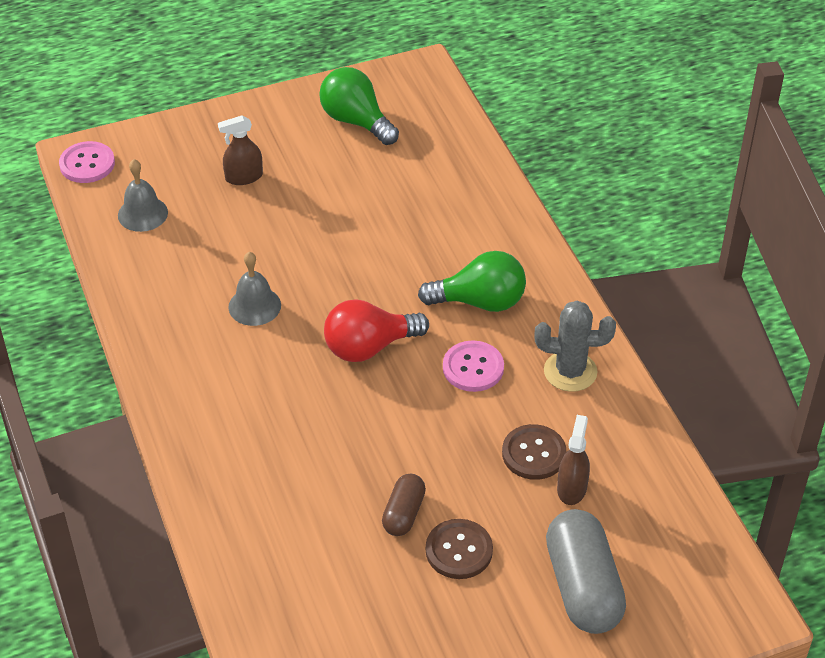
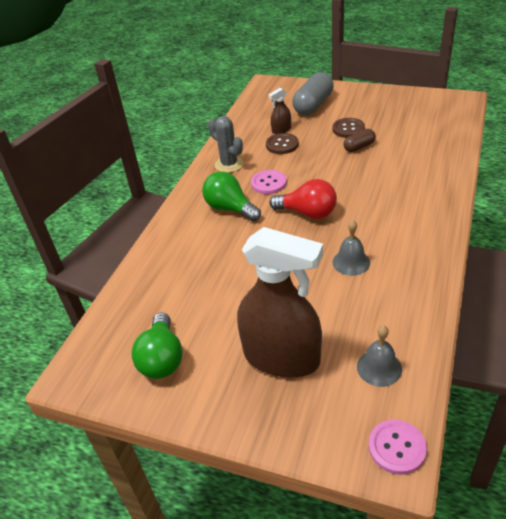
camera: 135 degrees left, 5 degrees down
brown spray bottle [218,115,263,185] -> brown spray bottle [237,227,323,378], size x2.37

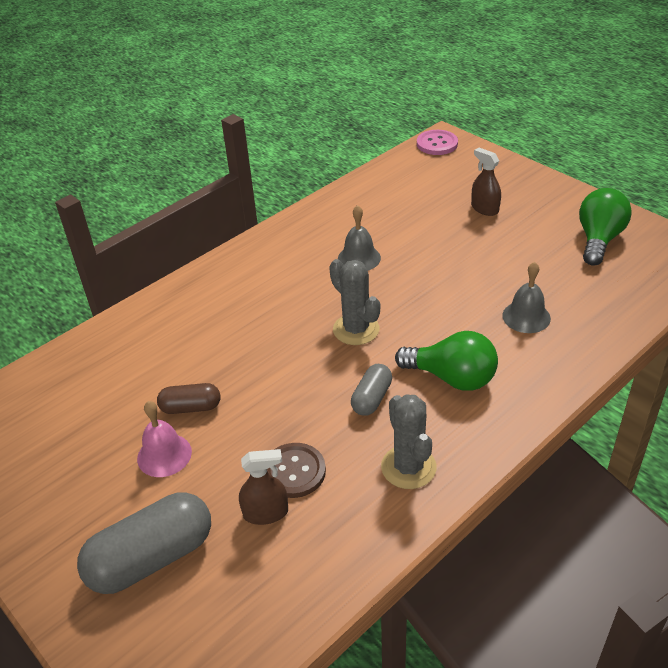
camera: 155 degrees left, 0 degrees up
green light bulb [202,172,261,221] -> green light bulb turned 45 degrees counterclockwise [395,331,498,391]
brown spray bottle [237,227,323,378] -> brown spray bottle [471,148,501,216], size x0.42
pink button [251,170,287,194] -> grey capsule [351,364,392,416]
red light bulb [269,179,337,219] -> grey cactus [329,259,380,345]
brown button [332,118,365,138] -> pink bell [137,401,192,477]
grey bell [357,325,402,387] -> grey bell moved to [502,262,551,333]

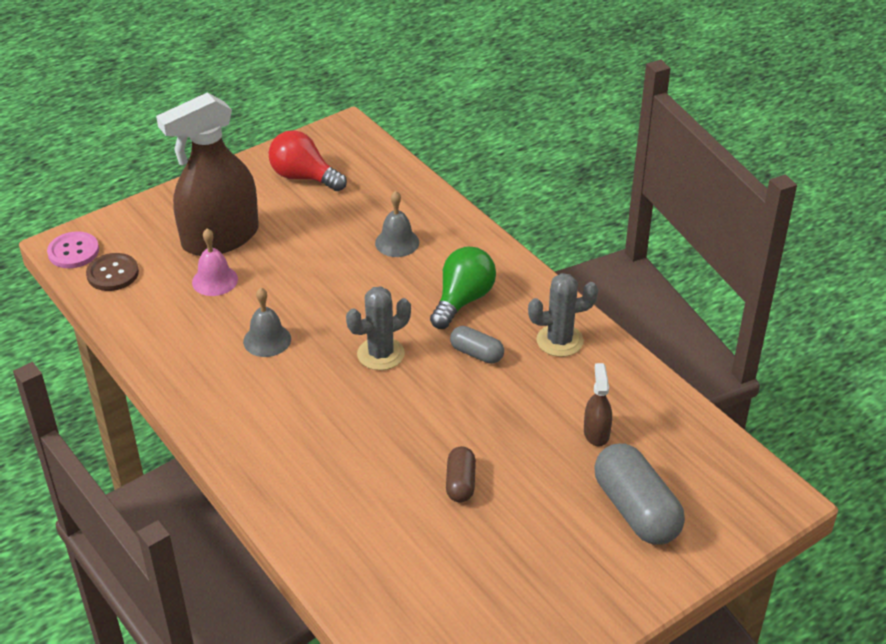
camera: 85 degrees left, 0 degrees up
pink bell [137,401,192,477] -> pink bell moved to [192,229,238,296]
brown button [267,443,326,498] -> brown button moved to [86,253,139,291]
brown spray bottle [471,148,501,216] -> brown spray bottle [156,93,259,256], size x2.37
green light bulb [579,188,632,265] -> red light bulb [269,130,347,191]

